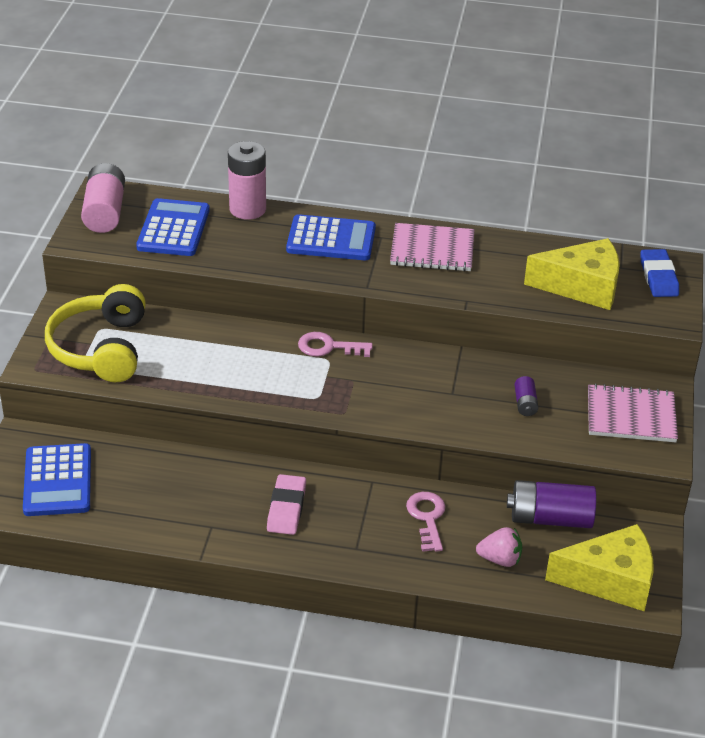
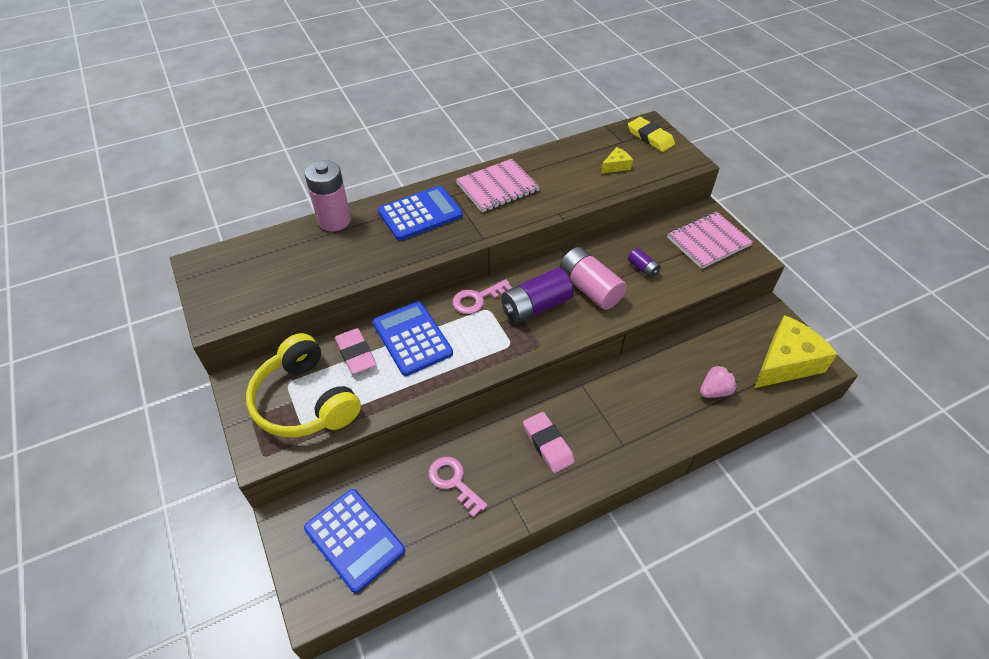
camera: 35 degrees left, 10 degrees up
pink battery [81,163,125,233] -> pink battery moved to [559,247,627,310]
blue calculator [136,198,210,256] -> blue calculator moved to [373,301,453,376]
pink key [406,492,446,552] -> pink key moved to [428,457,488,518]
purple battery [507,480,596,528] -> purple battery moved to [502,268,573,324]
yellow cheese [524,238,620,310] -> yellow cheese [601,147,633,174], size x0.45
blue eraser [641,249,679,297] -> yellow eraser [628,117,675,152]
none -> pink eraser [335,328,376,374]

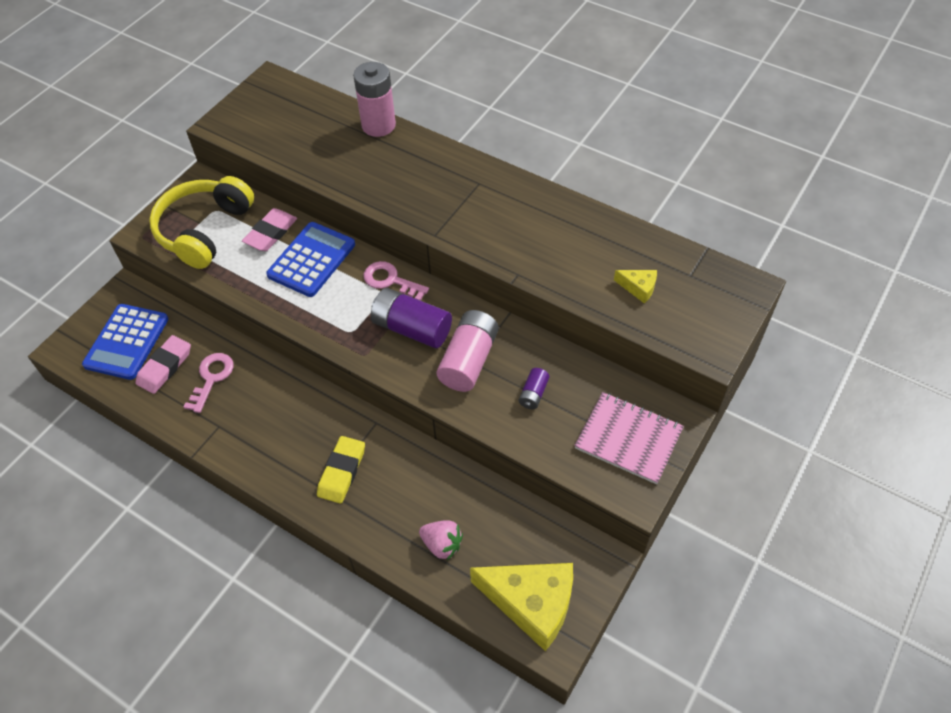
camera: 60 degrees right, 5 degrees up
blue calculator [378,186,463,241] -> none
pink notebook [456,159,540,213] -> none
pink eraser [523,412,575,473] -> pink eraser moved to [135,335,191,394]
yellow eraser [628,117,675,152] -> yellow eraser moved to [317,436,365,504]

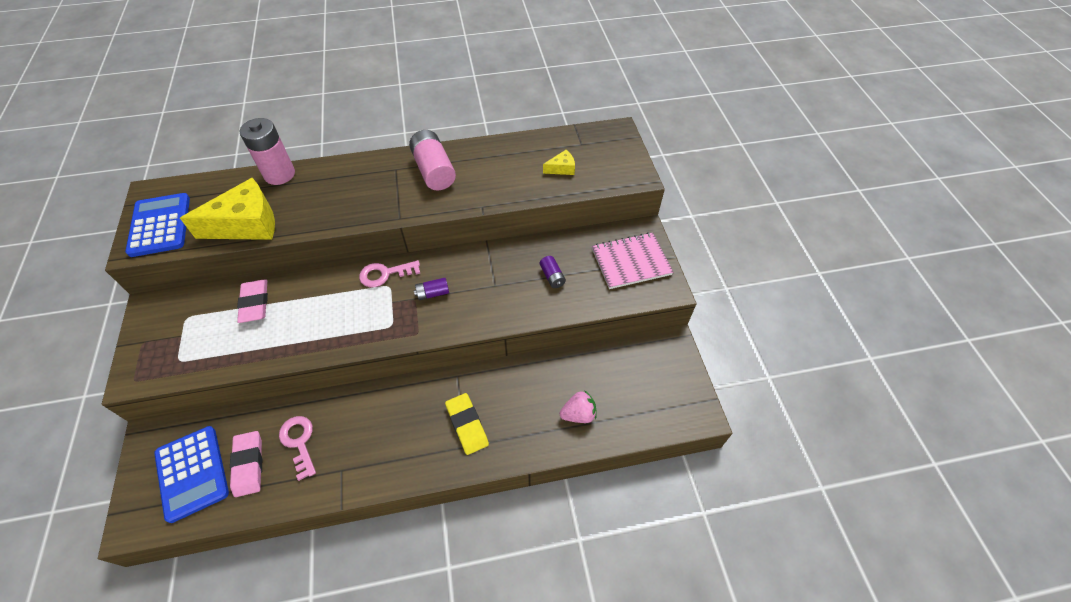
camera: 45 degrees left, 0 degrees up
yellow headphones [149,176,254,269] -> none
blue calculator [266,222,355,297] -> blue calculator moved to [125,193,190,257]
purple battery [371,288,452,348] -> purple battery [414,278,449,300], size x0.50
pink battery [436,310,499,392] -> pink battery moved to [409,130,456,191]
yellow cheese [470,563,573,651] -> yellow cheese moved to [180,178,275,240]

